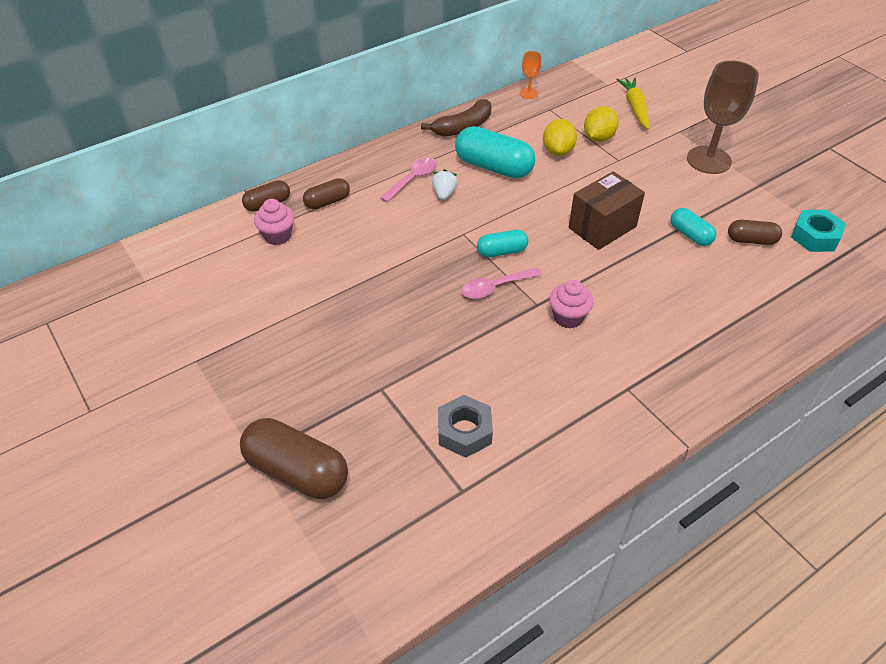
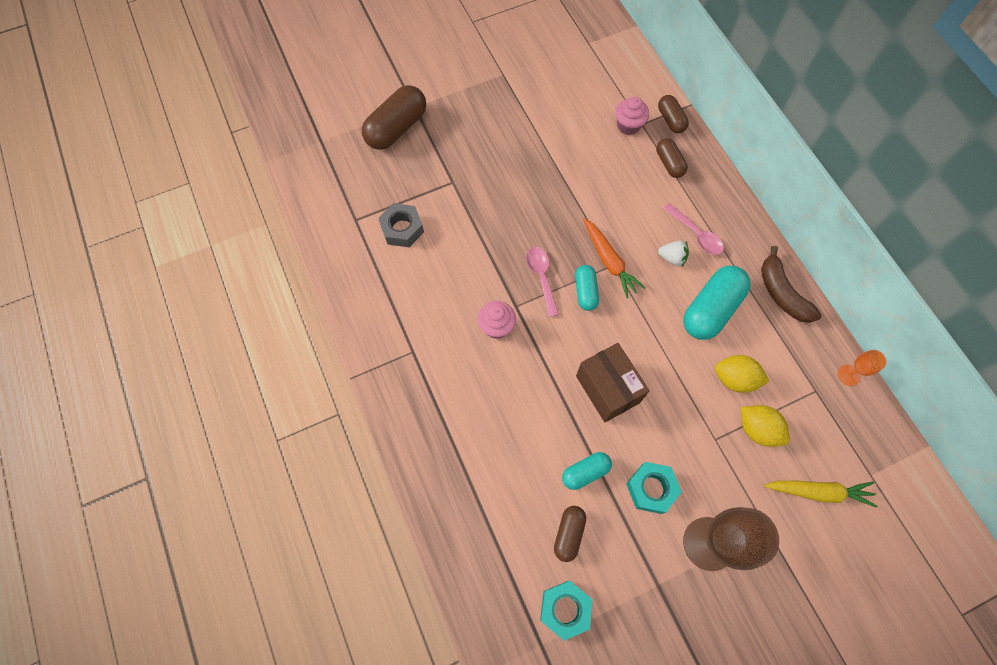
camera: 100 degrees right, 20 degrees up
none -> orange carrot [583,218,645,298]
none -> turquoise nut [626,462,682,514]

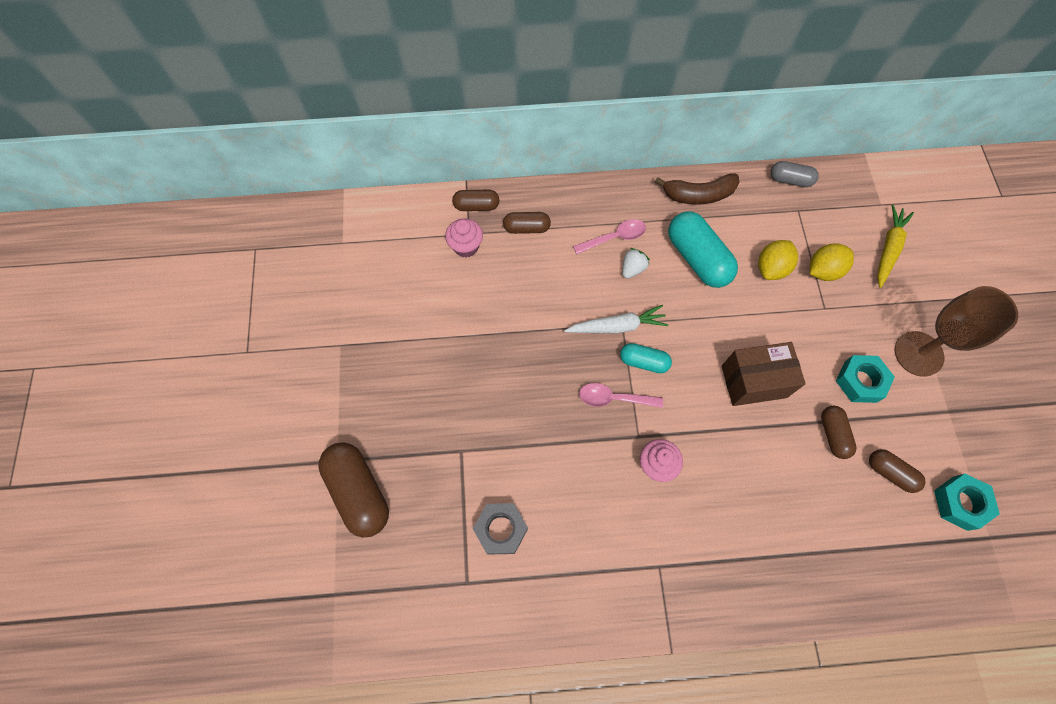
camera: 70 degrees left, 0 degrees up
turquoise capsule [562,452,612,490] -> brown capsule [821,406,857,459]
orange carrot [583,218,645,298] -> white carrot [564,305,668,333]
orange goblet [838,350,886,386] -> grey capsule [770,161,819,187]

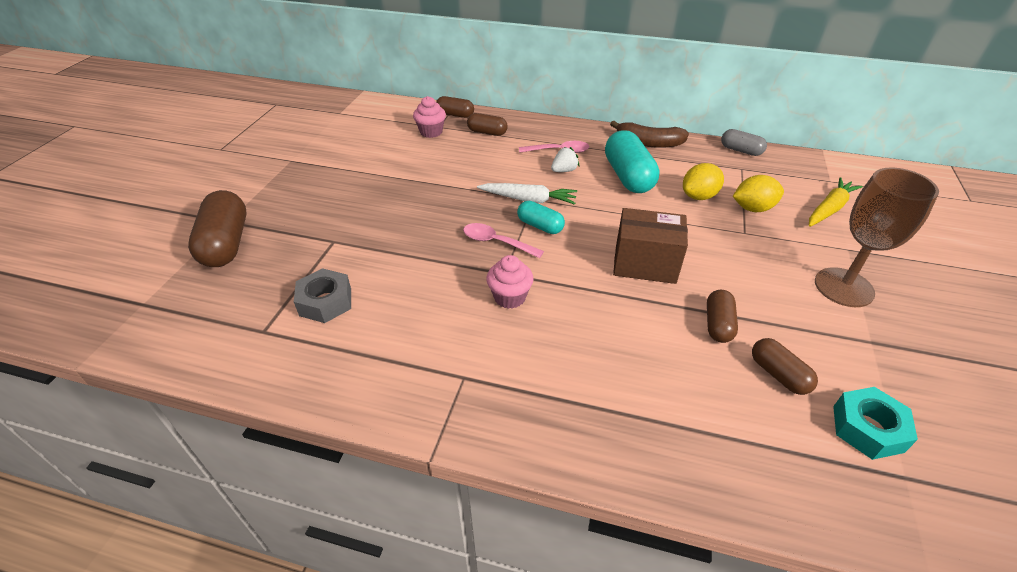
camera: 20 degrees right, 25 degrees down
turquoise nut [836,355,895,403] -> none

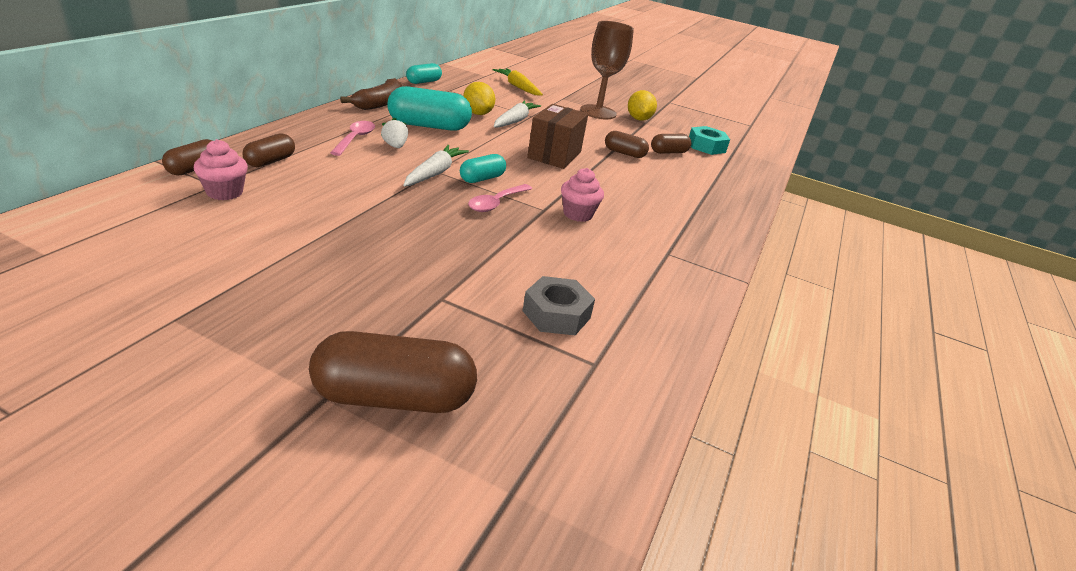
camera: 85 degrees left, 10 degrees down
grey capsule [721,129,767,156] -> turquoise capsule [406,63,442,84]
yellow lemon [733,175,784,212] -> yellow lemon moved to [628,90,657,121]
none -> white carrot [494,101,541,127]

